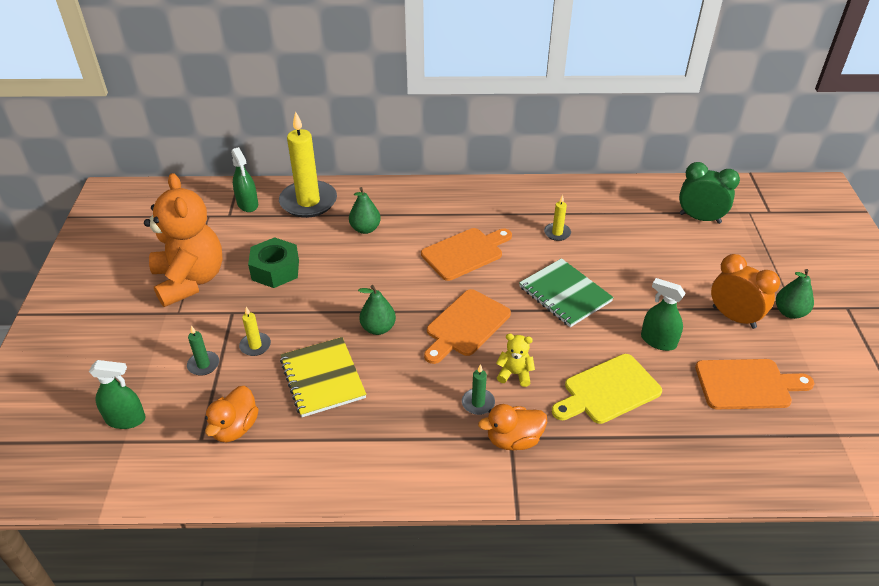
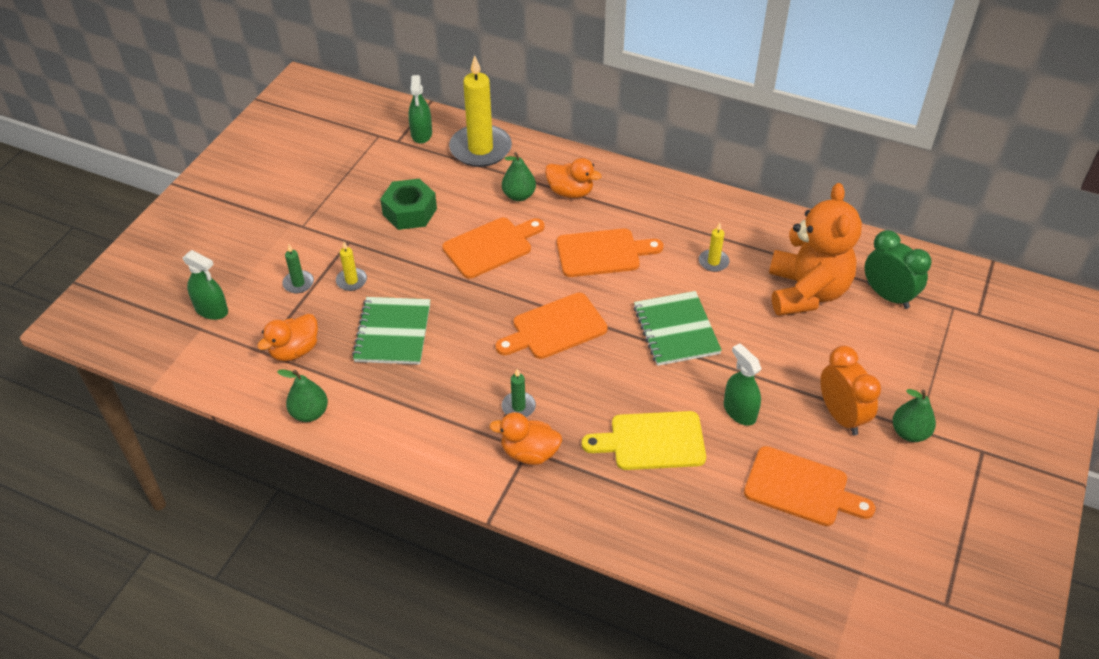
camera: 25 degrees right, 5 degrees up
orange teddy bear [144,173,223,307] -> orange teddy bear moved to [769,183,862,316]
yellow notebook [280,337,367,417] -> green notebook [352,297,430,365]
green pear [358,285,396,335] -> green pear moved to [277,370,328,422]
yellow teddy bear [496,333,535,387] -> none
none -> orange cutting board [442,218,544,279]
none -> orange duck [545,158,602,198]

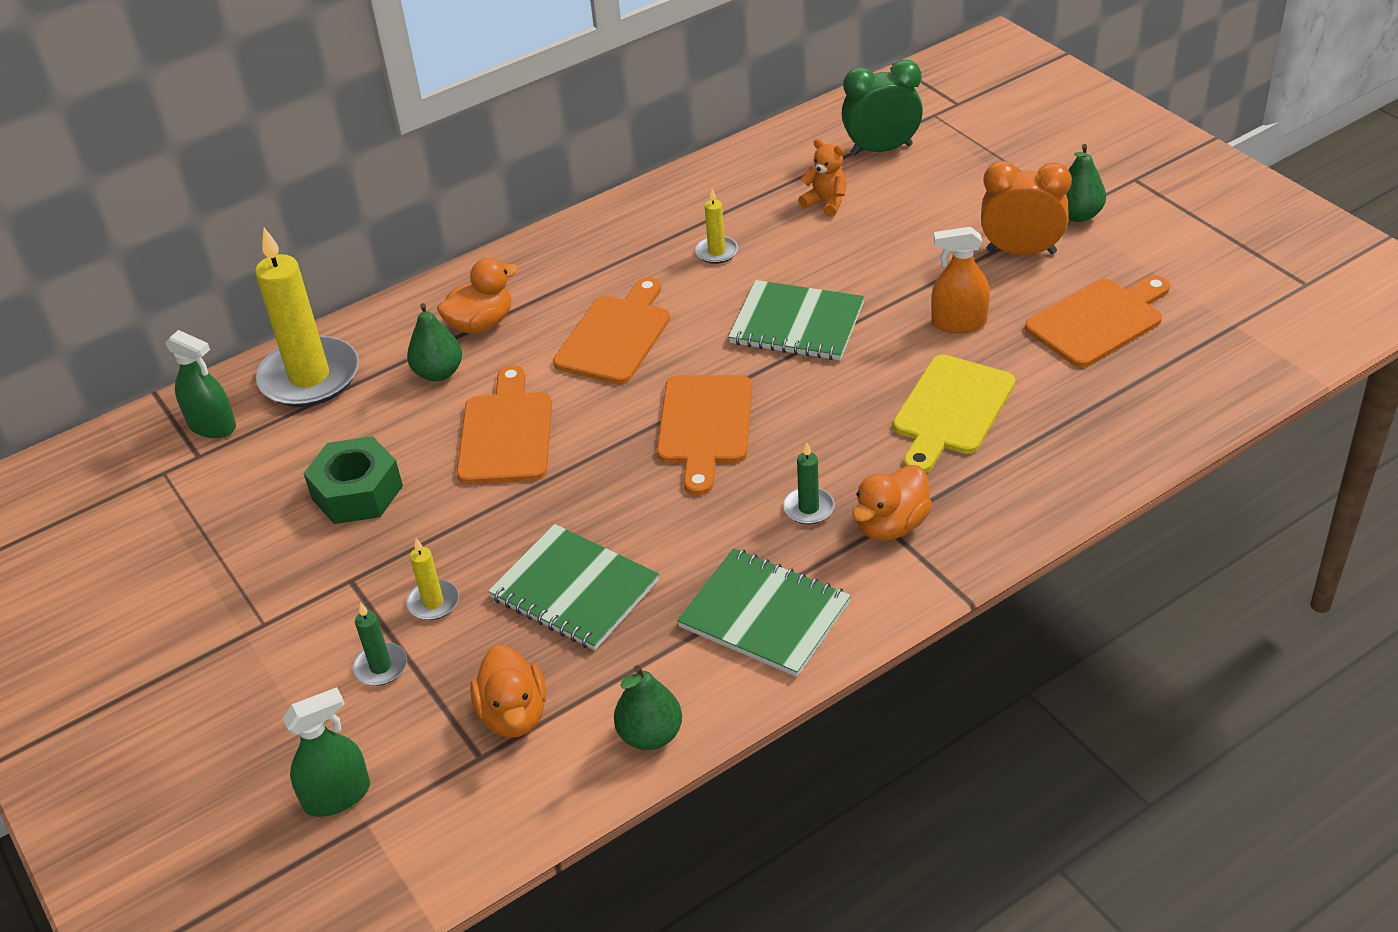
camera: 55 degrees left, 5 degrees down
green spray bottle [724,343,761,426] -> orange spray bottle [931,227,990,333]
orange teddy bear [769,183,862,316] -> orange teddy bear [799,139,846,217], size x0.41
none -> green notebook [677,548,851,677]

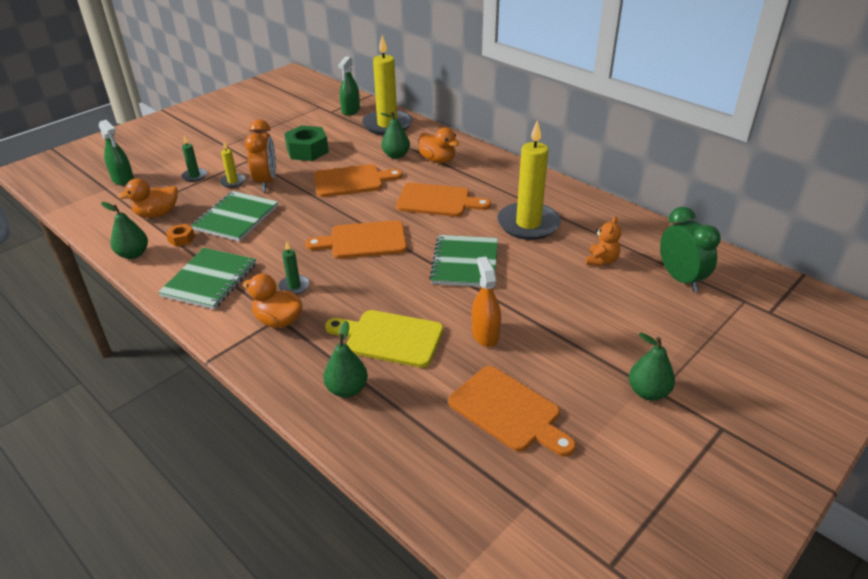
camera: 75 degrees right, 5 degrees down
yellow candle [695,189,738,264] -> yellow candle [497,120,561,240], size x2.24
orange clock [981,161,1072,255] -> orange clock moved to [245,120,276,191]
none -> orange nut [166,224,195,247]
none -> green pear [323,321,368,398]

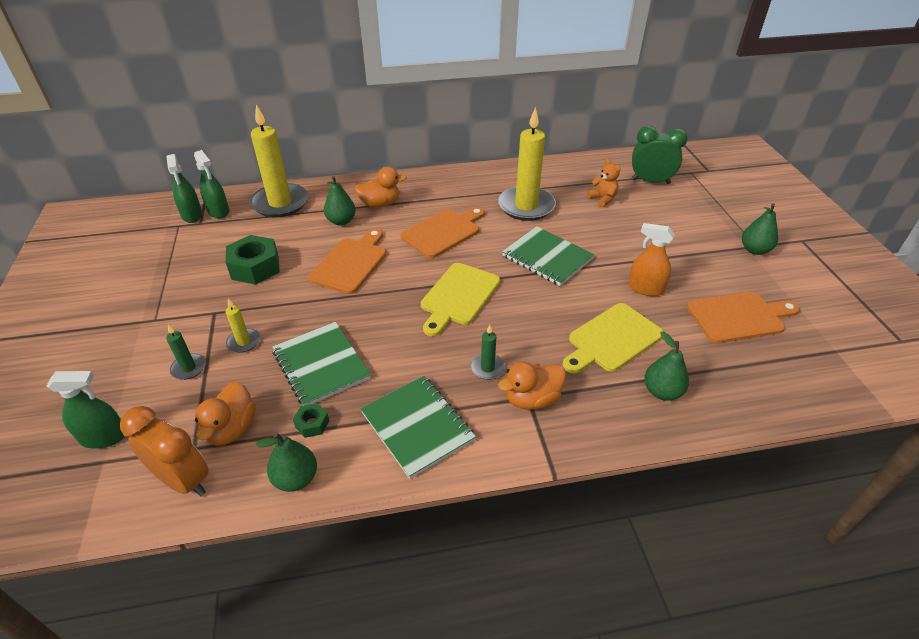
camera: 55 degrees left, 5 degrees up
orange nut [166,224,195,247] -> green nut [293,403,329,438]
orange clock [245,120,276,191] -> orange clock moved to [120,406,209,496]
orange cutting board [305,220,407,259] -> yellow cutting board [421,263,500,336]
none -> green spray bottle [167,154,202,223]

